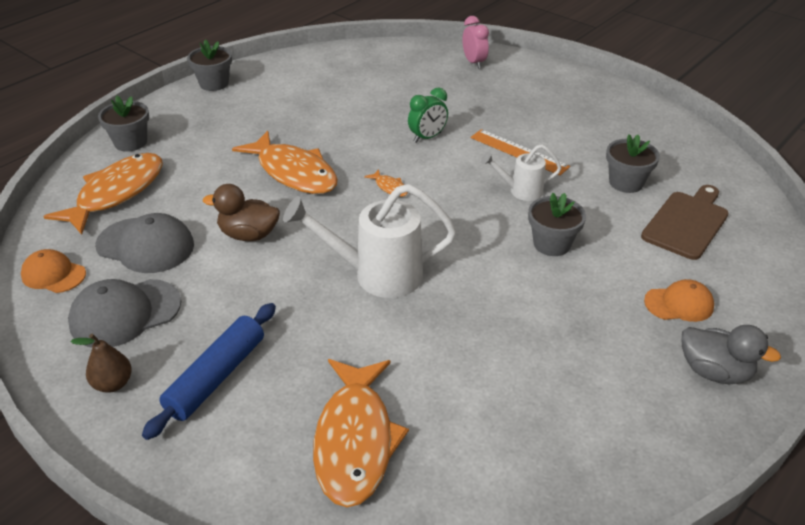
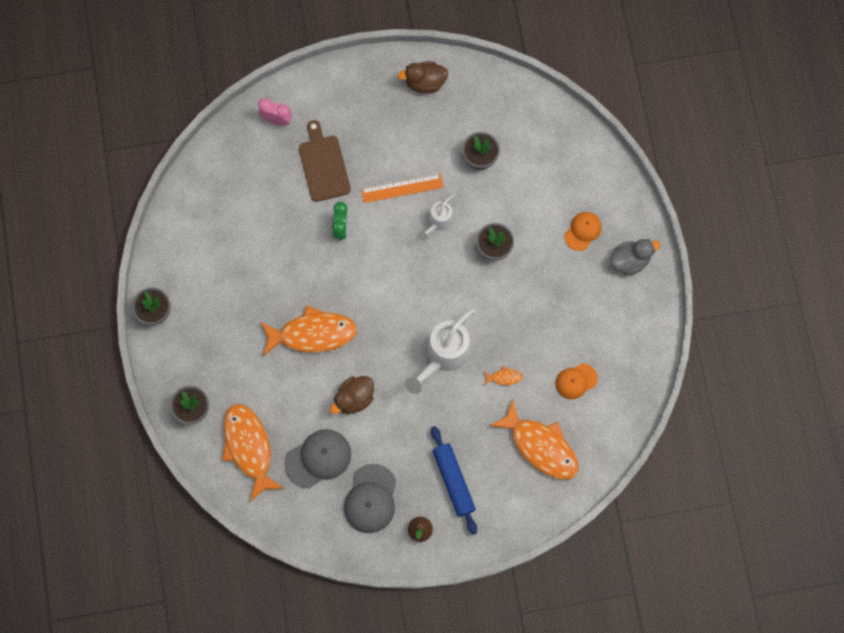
camera: 50 degrees left, 35 degrees up
orange cap [21,249,86,293] -> orange cap moved to [556,363,598,399]
orange fish [364,169,408,197] -> orange fish moved to [484,366,523,385]
brown cutting board [641,185,728,260] -> brown cutting board moved to [299,120,351,202]
none -> brown duck [398,61,448,94]

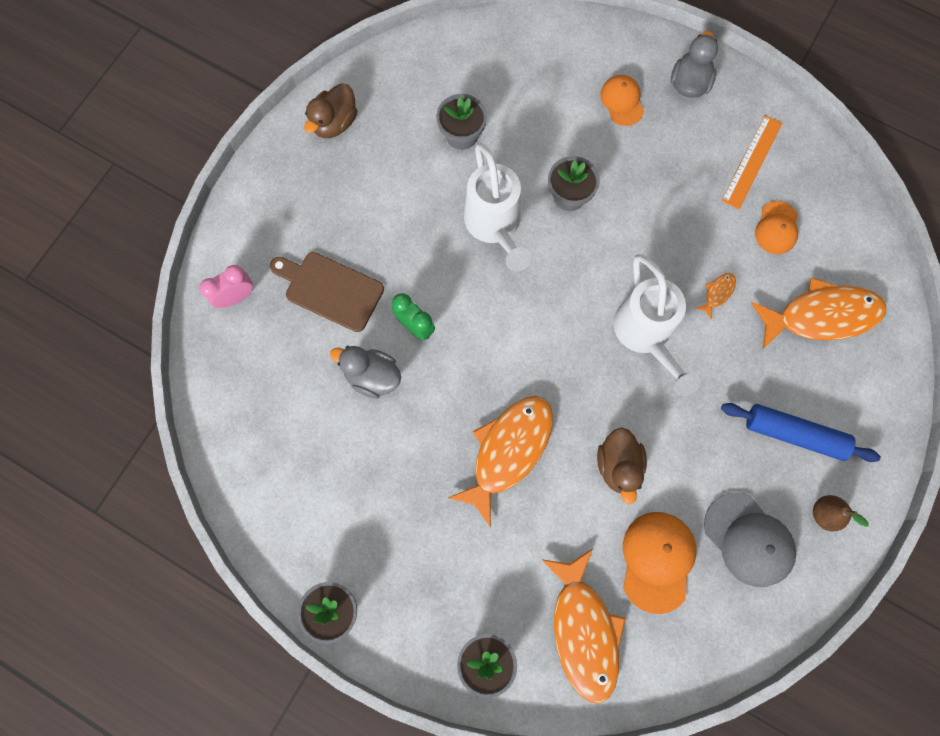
camera: 50 degrees left, 0 degrees up
orange fish [222,404,284,502] -> orange fish turned 120 degrees counterclockwise [541,549,626,703]
grey cap [284,429,351,488] -> orange cap [623,512,696,614]
orange ruler [361,174,443,203] -> orange ruler moved to [721,115,782,209]
white watering can [418,195,455,241] -> white watering can [464,143,532,272], size x1.79
none -> grey duck [330,346,401,399]

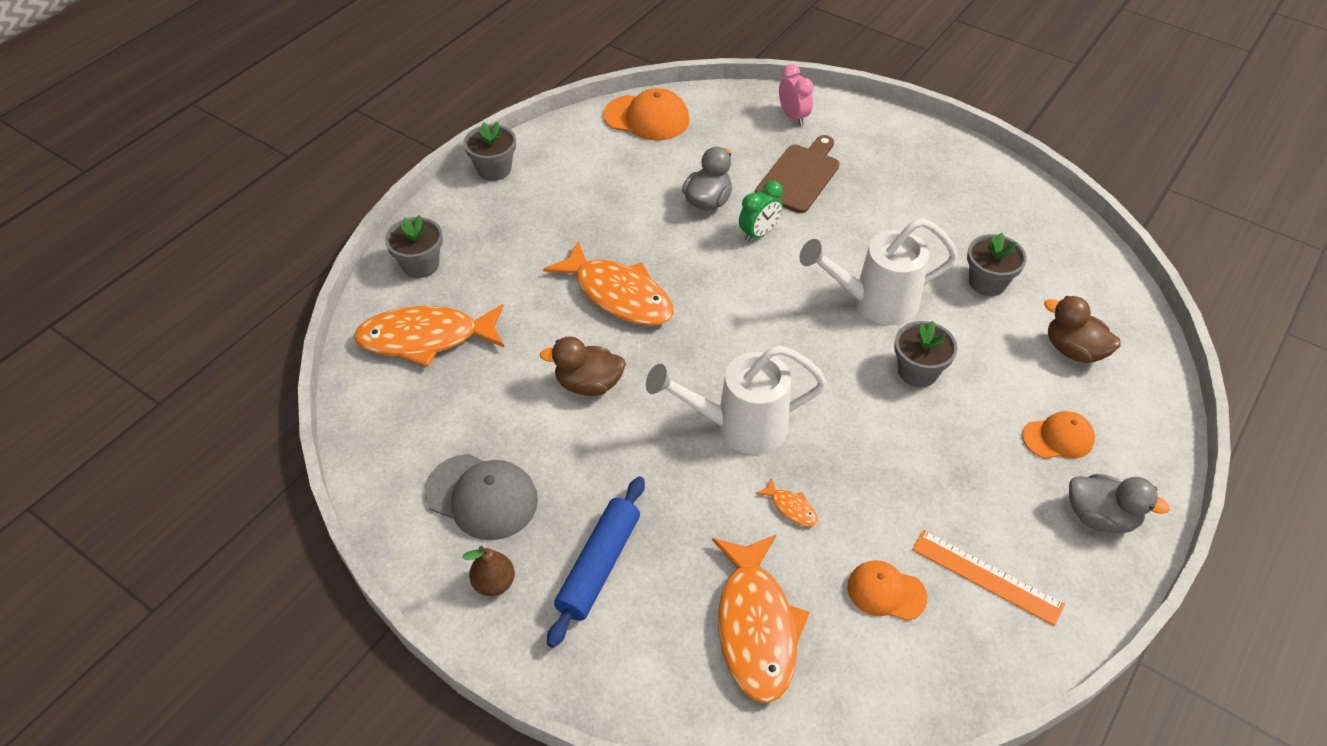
camera: 95 degrees right, 25 degrees down
brown duck [304,83,357,138] -> brown duck moved to [1044,296,1121,363]
orange cap [623,512,696,614] -> orange cap moved to [603,88,690,141]
grey cap [704,493,796,587] -> grey cap turned 120 degrees counterclockwise [424,454,538,540]

